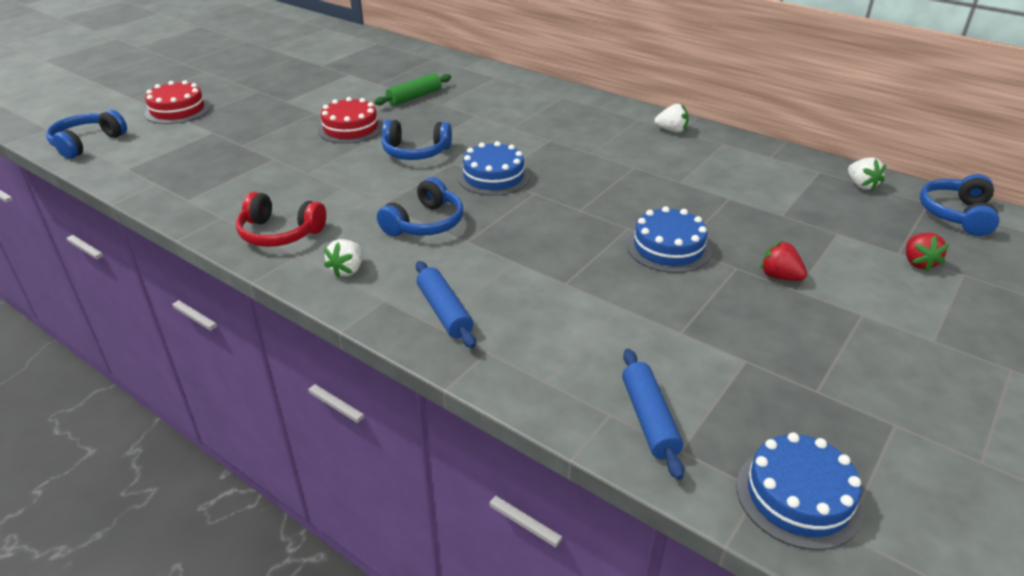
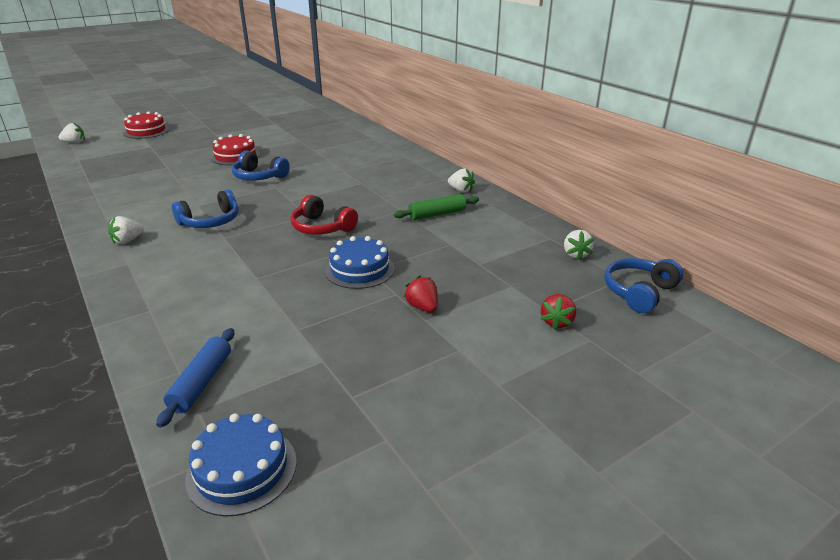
camera: 20 degrees right, 5 degrees down
blue headphones [46,110,127,159] -> white strawberry [59,123,85,143]
red headphones [236,192,326,247] -> red headphones moved to [290,195,358,235]
green rolling pin [374,73,451,106] -> green rolling pin moved to [394,194,479,220]
blue rolling pin [416,261,476,348] -> none
blue cake [458,141,530,196] -> none

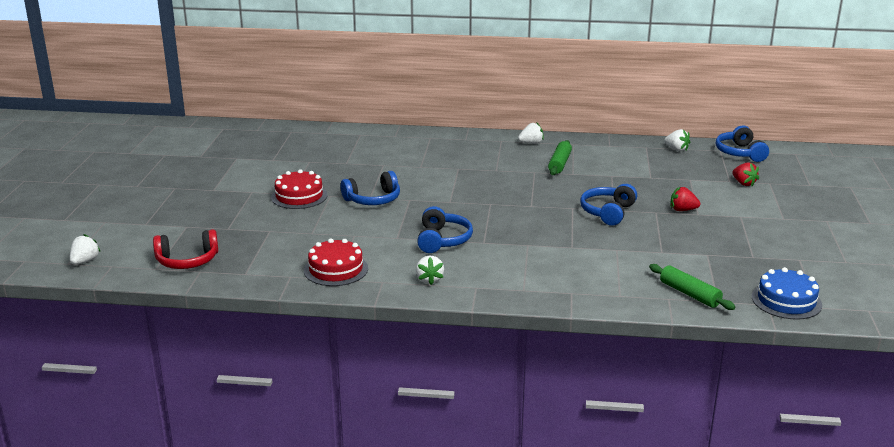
camera: 50 degrees left, 5 degrees down
red cake [123,111,169,139] -> red cake moved to [304,238,368,286]
blue rolling pin [156,328,234,428] -> green rolling pin [649,264,736,310]
red headphones [290,195,358,235] -> red headphones moved to [153,229,218,269]
blue cake [325,236,395,289] -> blue headphones [580,184,637,226]

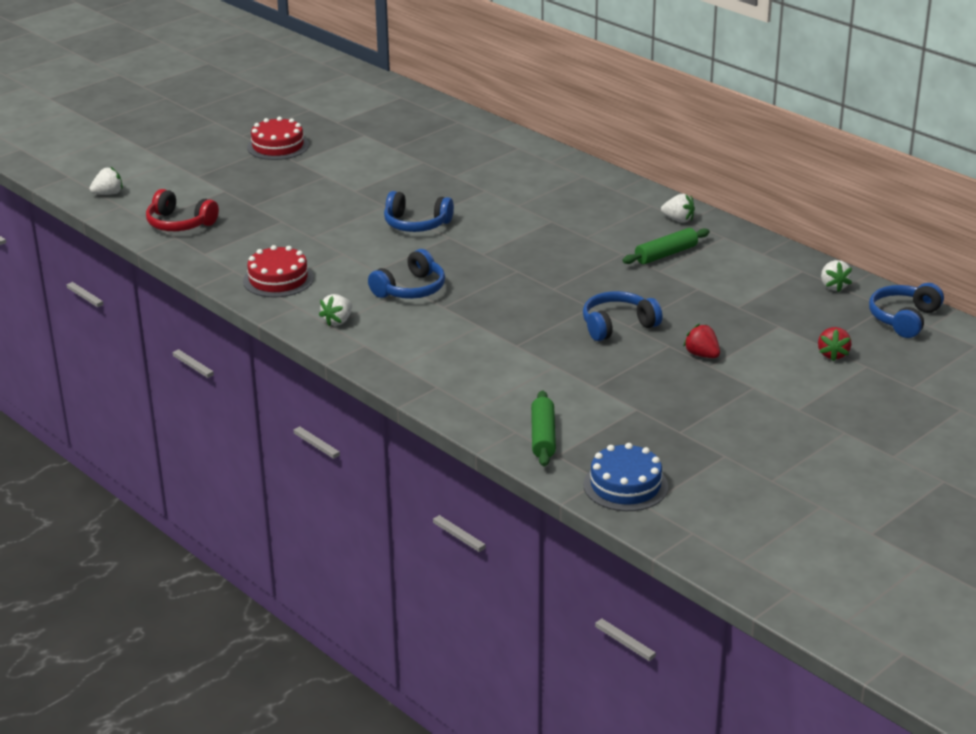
camera: 40 degrees right, 5 degrees up
red cake [271,169,328,209] -> red cake moved to [247,117,309,160]

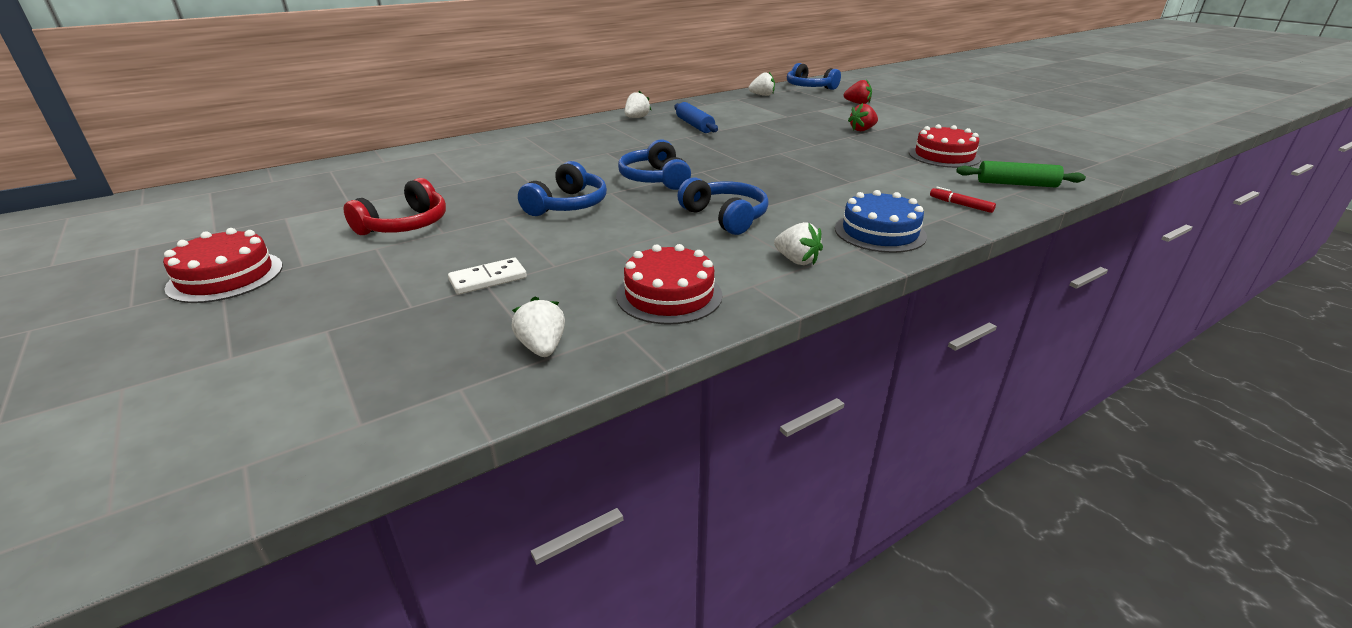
camera: 80 degrees left, 0 degrees up
white strawberry [89,167,123,195] -> white strawberry moved to [512,297,565,357]
red headphones [146,189,219,231] -> red headphones moved to [343,178,446,235]
blue headphones [583,291,662,341] -> blue headphones moved to [618,139,691,190]
blue cake [583,443,668,511] -> blue cake moved to [835,190,927,253]
green rolling pin [622,228,710,264] -> blue rolling pin [674,102,718,133]
none -> white domino [448,258,527,295]
none -> red cake [909,124,981,168]
none -> red marker [930,187,996,213]

